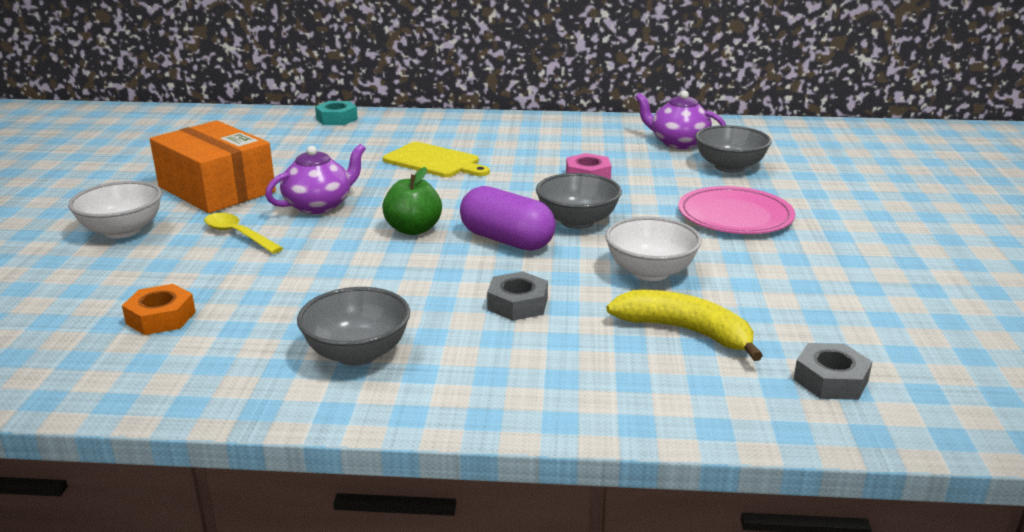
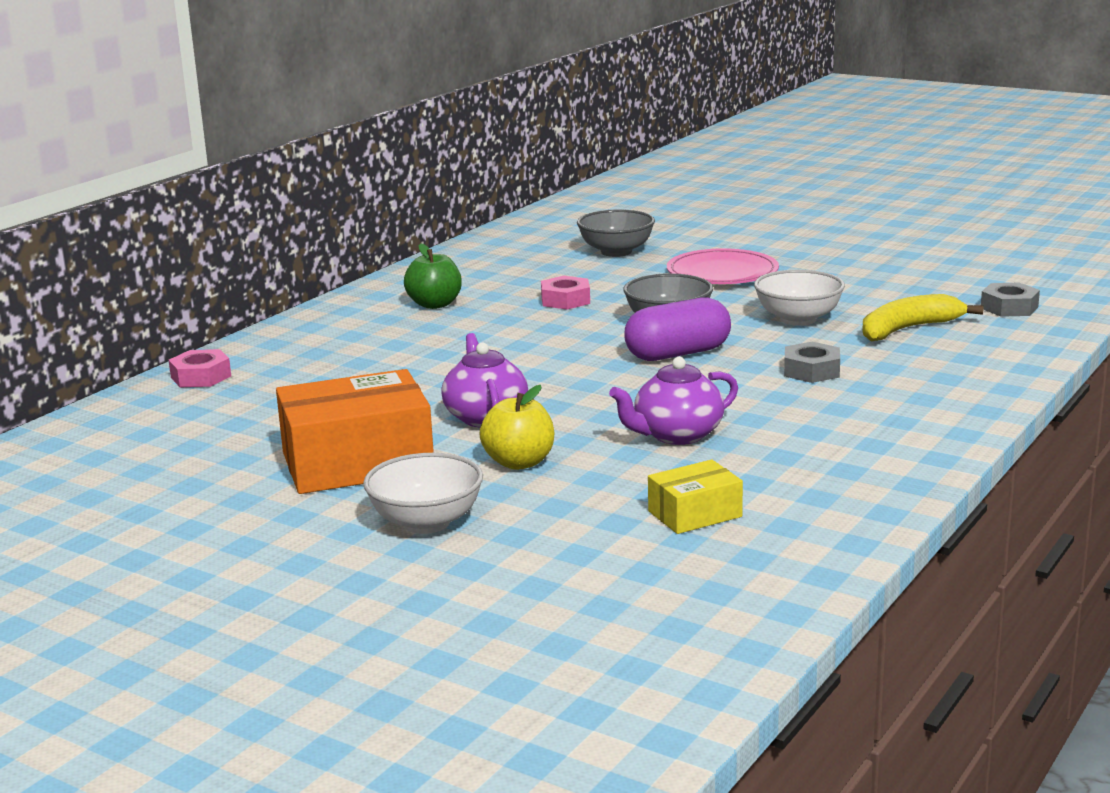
camera: 60 degrees left, 5 degrees down
orange nut [122,284,196,335] -> yellow box [648,459,743,534]
yellow spoon [204,213,283,254] -> yellow apple [479,385,554,470]
grey bowl [297,287,410,366] -> none
turquoise nut [315,101,358,125] -> pink nut [169,349,231,387]
green apple [382,167,442,235] -> green apple moved to [404,243,462,309]
yellow cutting board [383,142,490,177] -> none
purple teapot [635,90,726,149] -> purple teapot moved to [609,357,738,445]

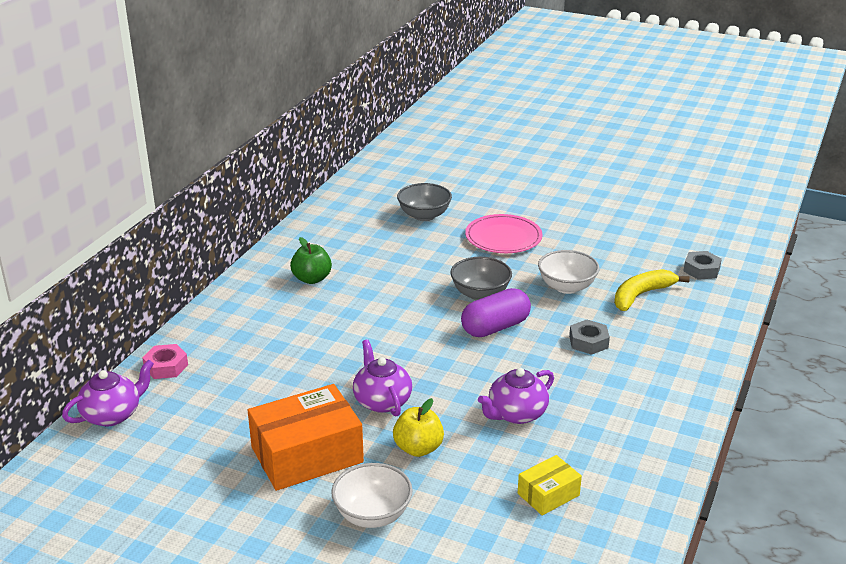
camera: 10 degrees left, 10 degrees up
pink nut [541,276,590,310] -> none
none -> purple teapot [62,360,154,426]

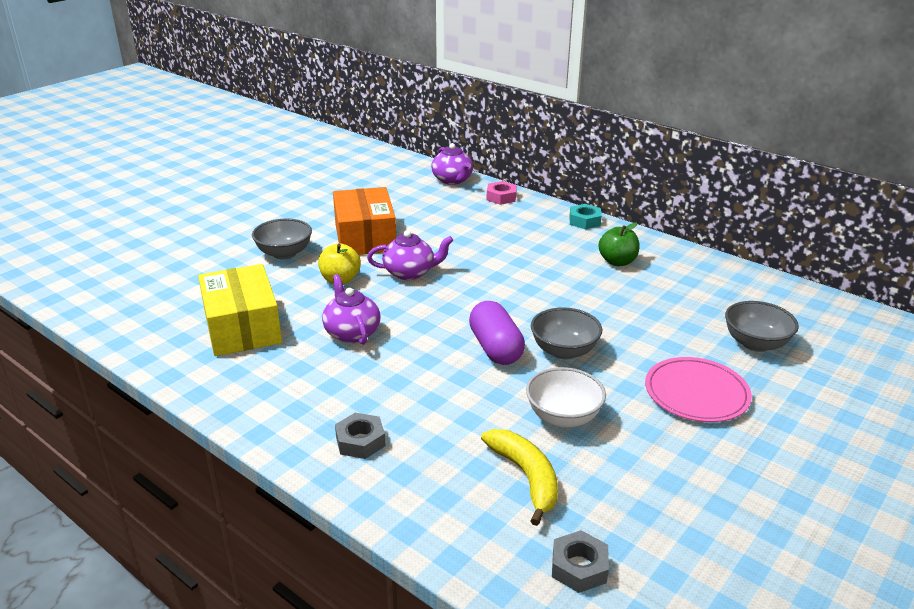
camera: 105 degrees right, 0 degrees up
white bowl [331,463,413,528] -> grey bowl [252,218,312,260]
yellow box [518,455,582,516] -> yellow box [198,264,282,356], size x1.96
grey nut [569,320,610,355] -> grey nut moved to [335,413,386,459]
none -> turquoise nut [569,204,602,229]

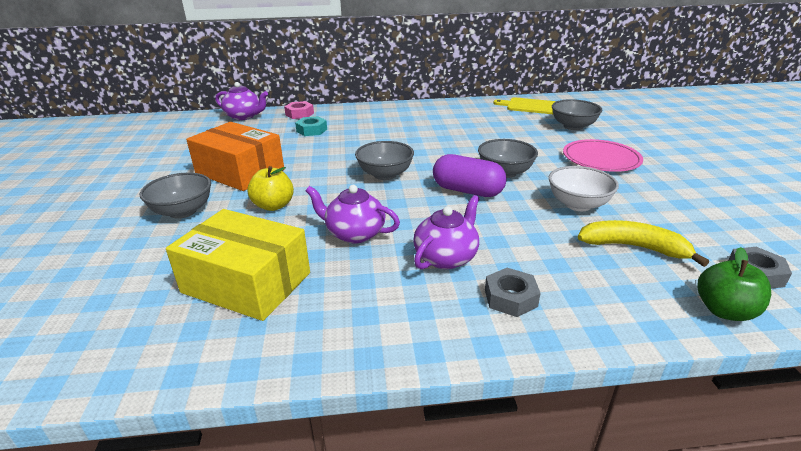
camera: 45 degrees left, 0 degrees up
purple teapot [367,230,453,280] -> purple teapot moved to [413,195,480,269]
turquoise nut [569,204,602,229] -> turquoise nut moved to [295,116,327,136]
green apple [598,222,640,266] -> green apple moved to [698,247,771,321]
none -> grey bowl [355,141,414,180]
none -> yellow cutting board [493,97,556,114]

